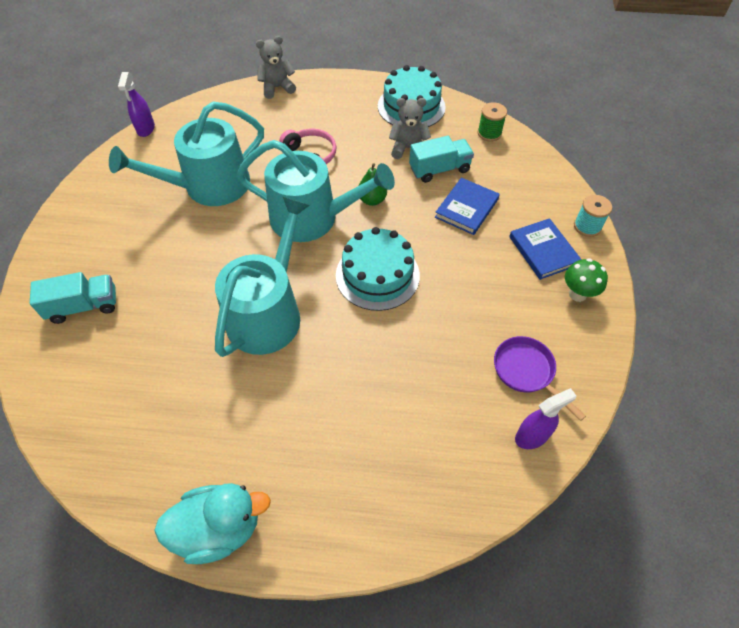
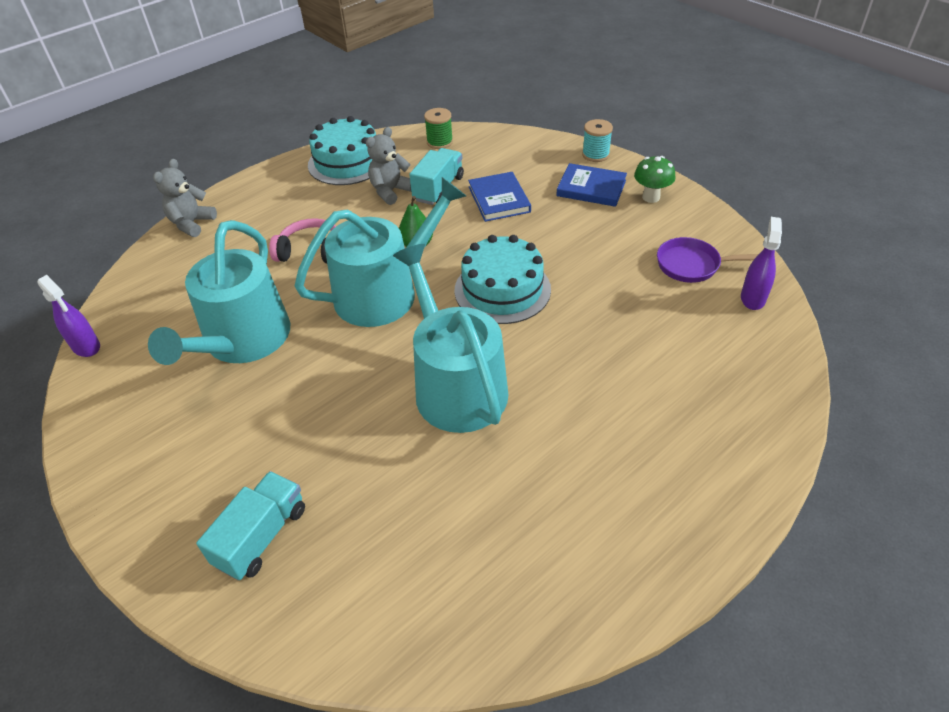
camera: 45 degrees left, 10 degrees down
turquoise duck [154,483,271,564] -> none

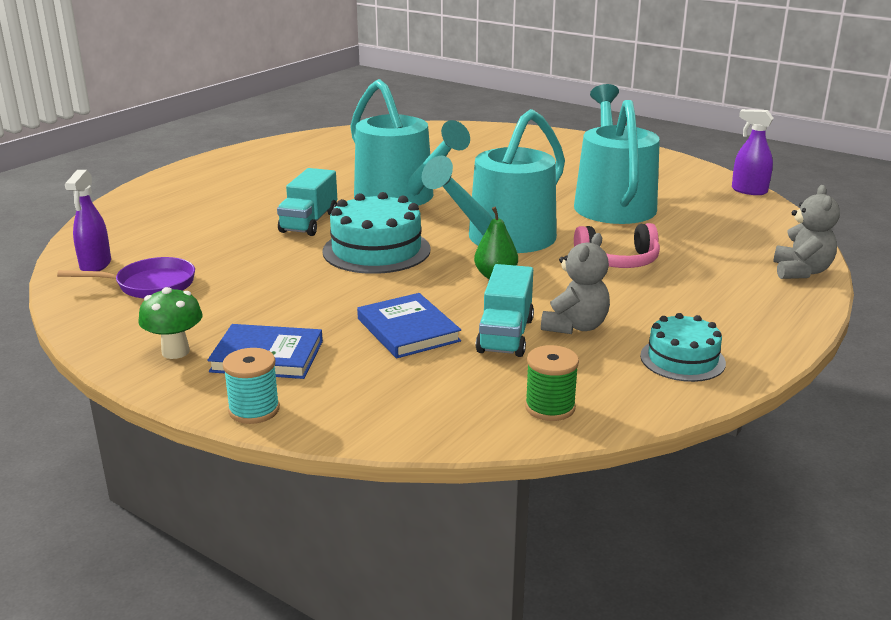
camera: 165 degrees right, 20 degrees down
turquoise truck [196,471,305,580] -> turquoise truck moved to [277,168,337,236]
turquoise cake [308,116,376,185] -> turquoise cake [640,313,726,382], size x0.62

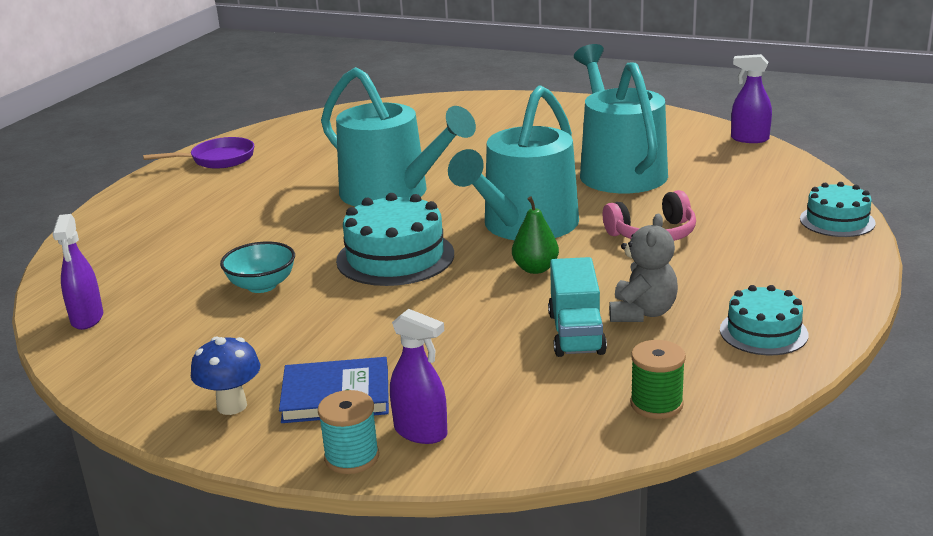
camera: 10 degrees left, 0 degrees up
purple pan [57,257,195,299] -> purple pan moved to [143,137,254,169]
green mushroom [138,287,203,359] -> blue mushroom [191,337,260,415]
turquoise truck [277,168,337,236] -> none
blue book [357,293,461,358] -> none
grey teddy bear [773,185,840,279] -> turquoise cake [800,182,876,237]
none -> turquoise bowl [220,241,295,293]
none -> purple spray bottle [390,309,447,444]

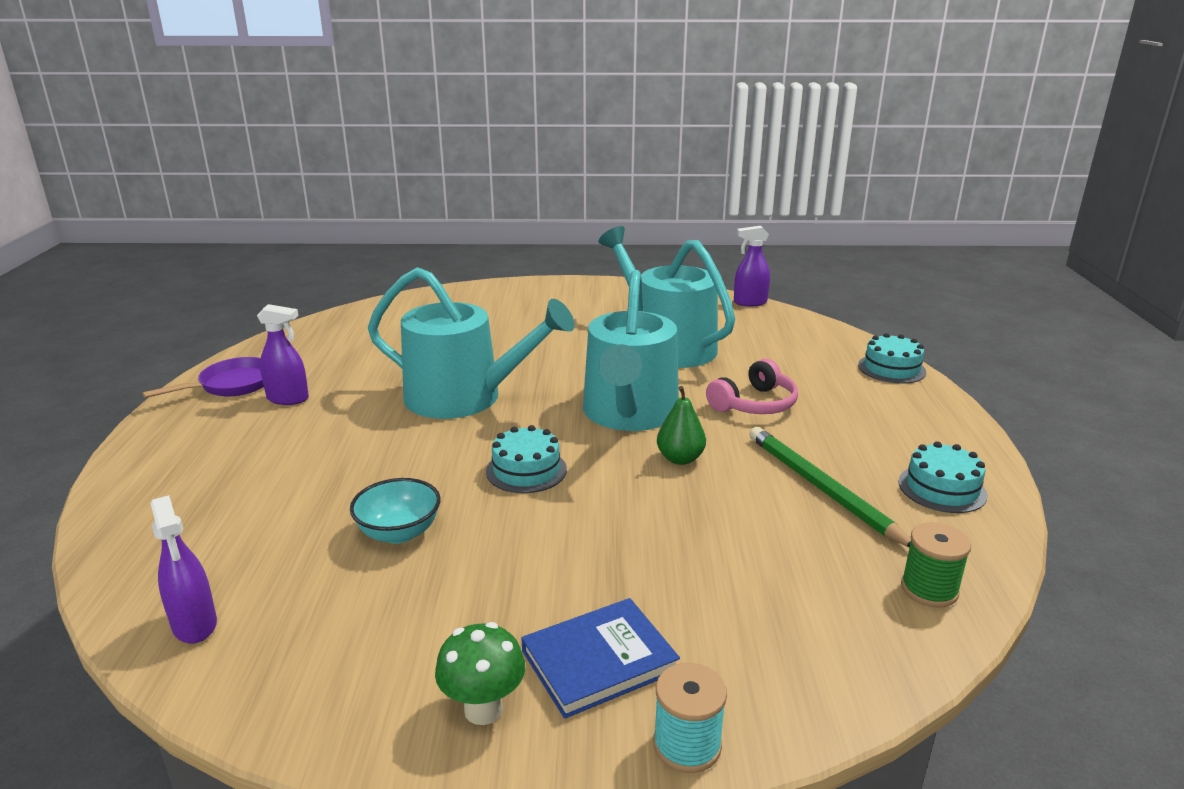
camera: 25 degrees left, 0 degrees up
blue mushroom [191,337,260,415] -> green mushroom [435,622,525,725]
turquoise cake [336,193,454,286] -> turquoise cake [486,425,567,493], size x0.62
purple spray bottle [390,309,447,444] -> purple spray bottle moved to [257,304,309,405]
turquoise truck [548,257,607,357] -> none
grey teddy bear [609,214,678,322] -> green pencil [749,427,911,547]

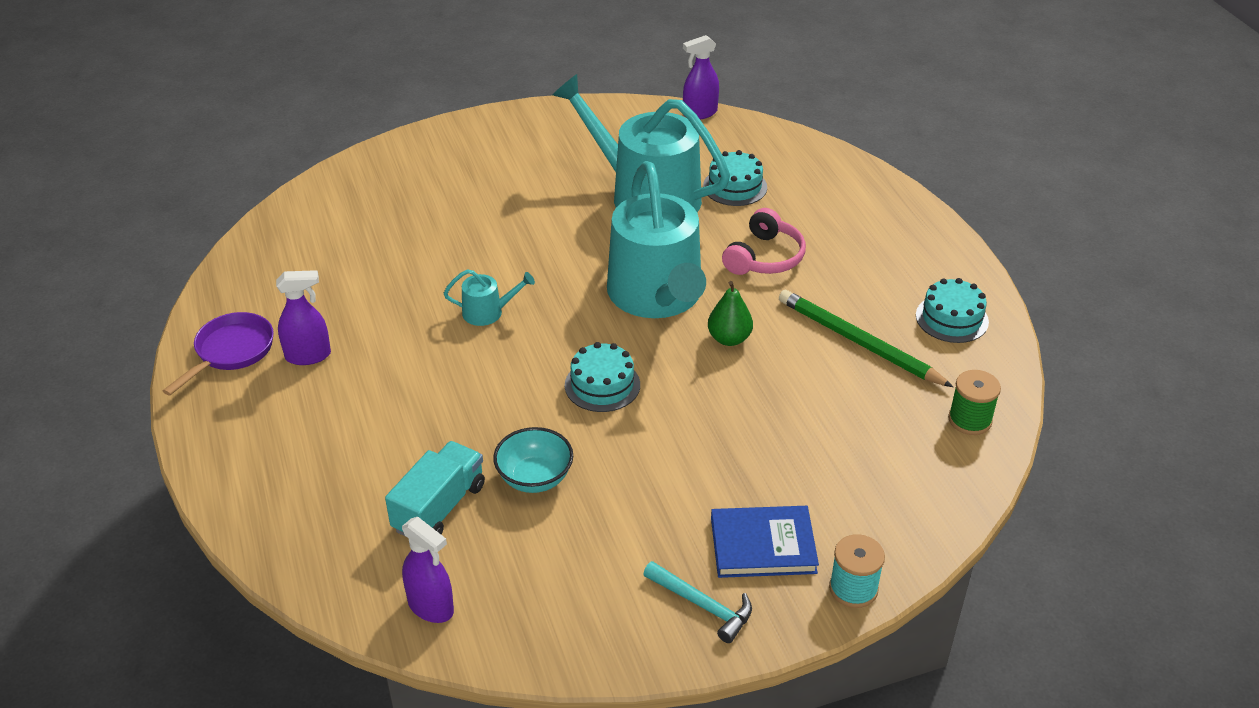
camera: 20 degrees left, 15 degrees up
turquoise watering can [368,267,575,419] -> turquoise watering can [444,269,535,326], size x0.41
green mushroom [435,622,525,725] -> turquoise hammer [643,561,752,643]
blue book [521,598,680,719] -> blue book turned 45 degrees clockwise [711,506,819,578]
turquoise cake [858,333,926,384] -> turquoise cake moved to [703,150,767,206]
none -> turquoise truck [385,441,485,537]

